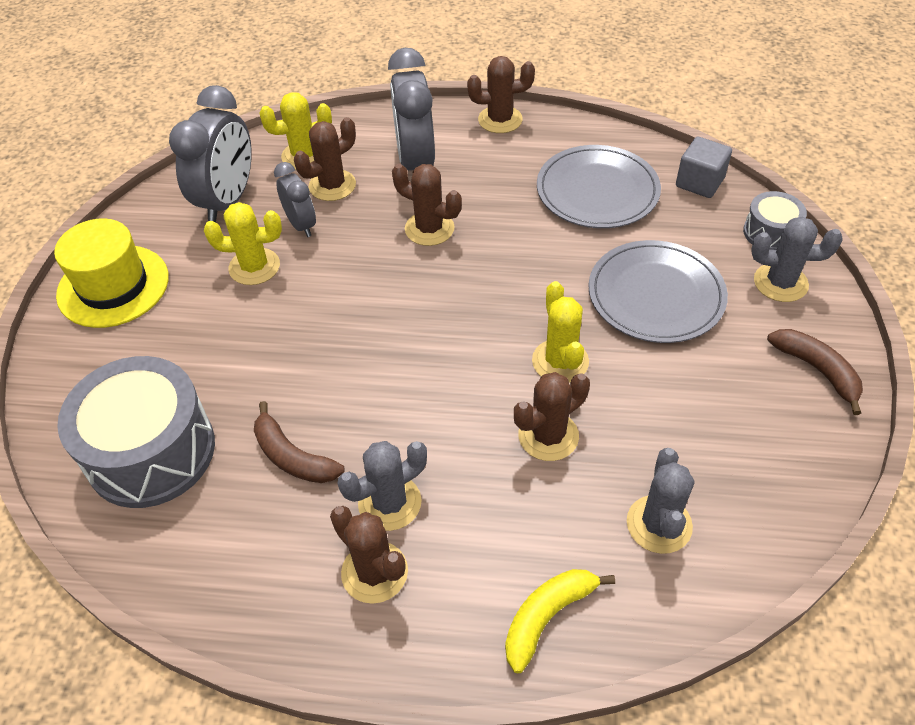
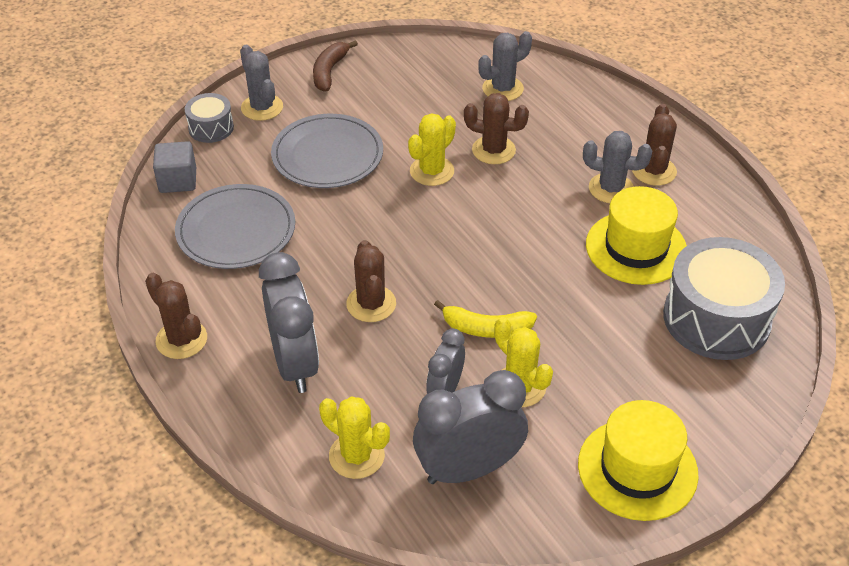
camera: 130 degrees left, 5 degrees down
brown banana [254,401,344,483] -> yellow hat [586,186,687,285]
brown cactus [294,117,356,201] -> none
grey clock [388,48,435,170] -> grey clock turned 60 degrees counterclockwise [259,252,319,393]
yellow banana [505,569,615,673] -> yellow banana moved to [434,300,537,338]

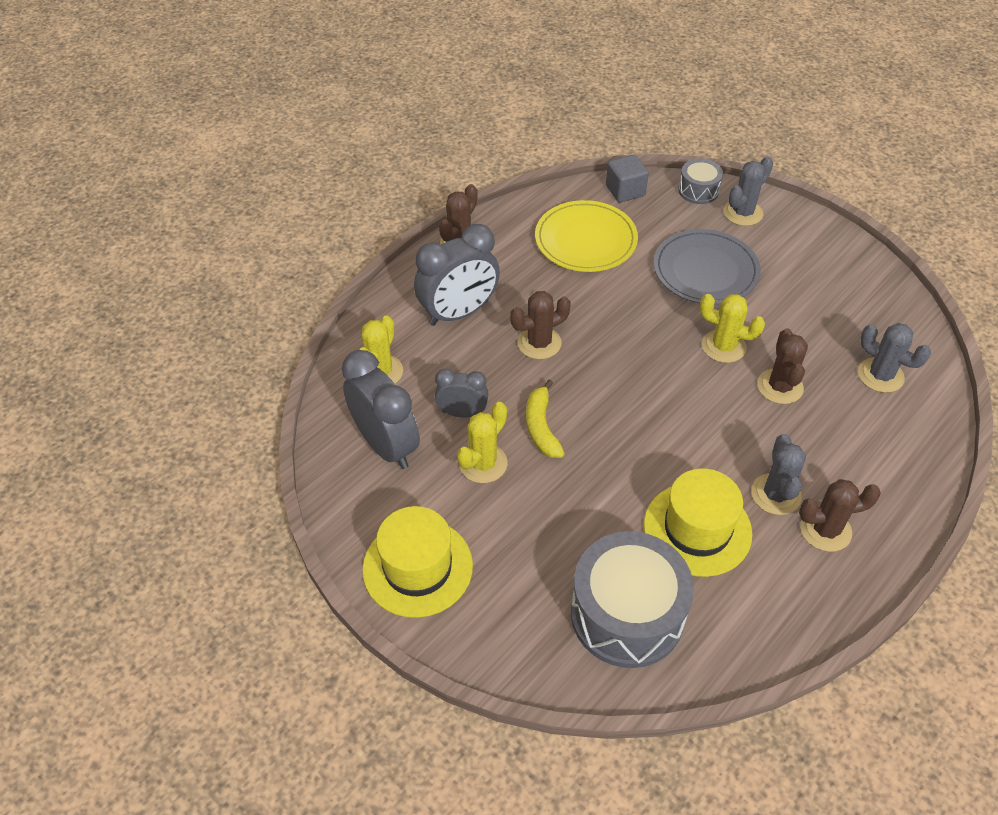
camera: 75 degrees right, 5 degrees up
grey plate [175,184,295,269] -> yellow plate [535,200,638,272]
brown banana [313,40,358,91] -> none

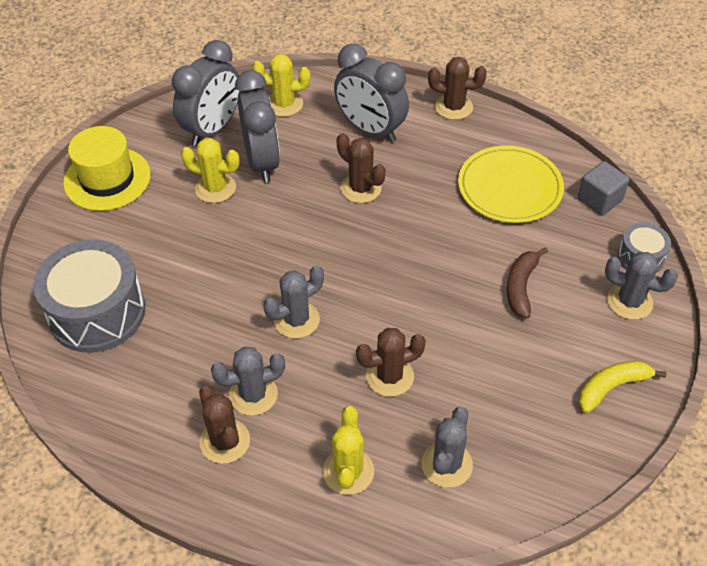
camera: 70 degrees right, 0 degrees up
grey clock [435,369,488,418] -> grey clock [235,70,280,182], size x1.76
yellow banana [526,379,565,458] -> yellow banana moved to [579,361,666,413]
yellow hat [644,468,752,577] -> none
grey plate [654,229,761,305] -> brown banana [507,247,548,319]
yellow cactus [699,294,765,363] -> yellow cactus moved to [323,406,374,495]
none -> grey cactus [264,265,324,339]

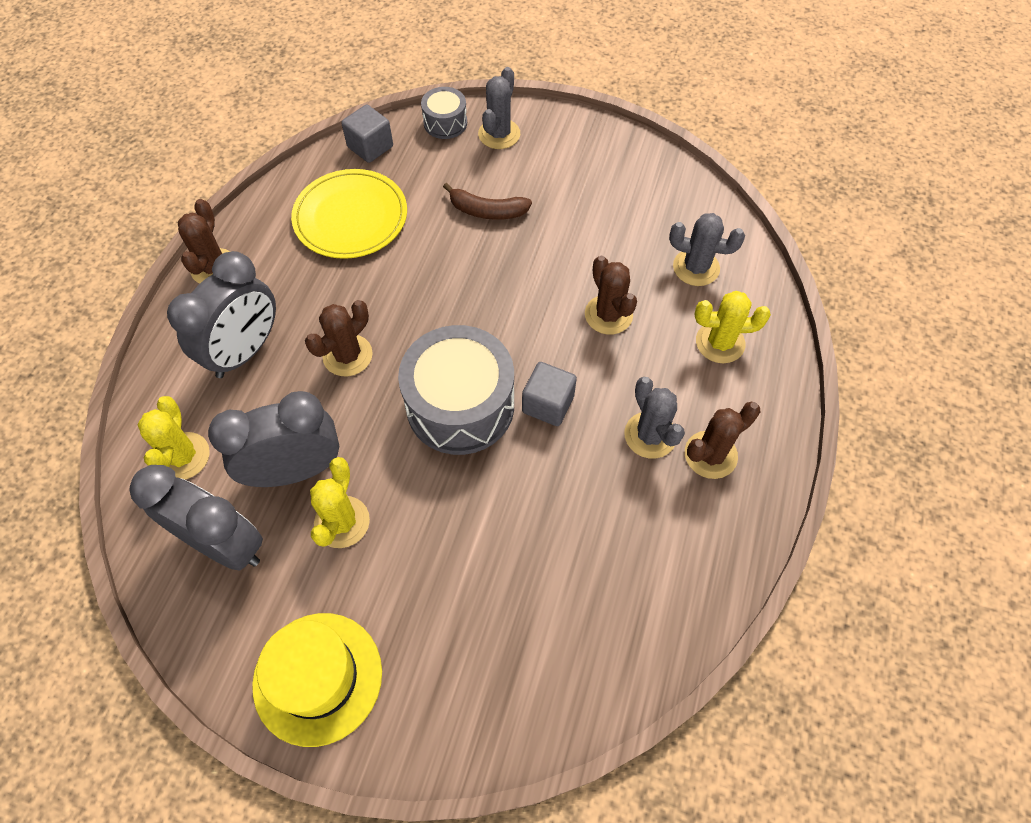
camera: 95 degrees left, 10 degrees up
grey drum [33,240,145,353] -> grey drum moved to [398,325,514,455]
grey cactus [264,265,324,339] -> grey cube [522,362,577,426]
yellow banana [579,361,666,413] -> none

